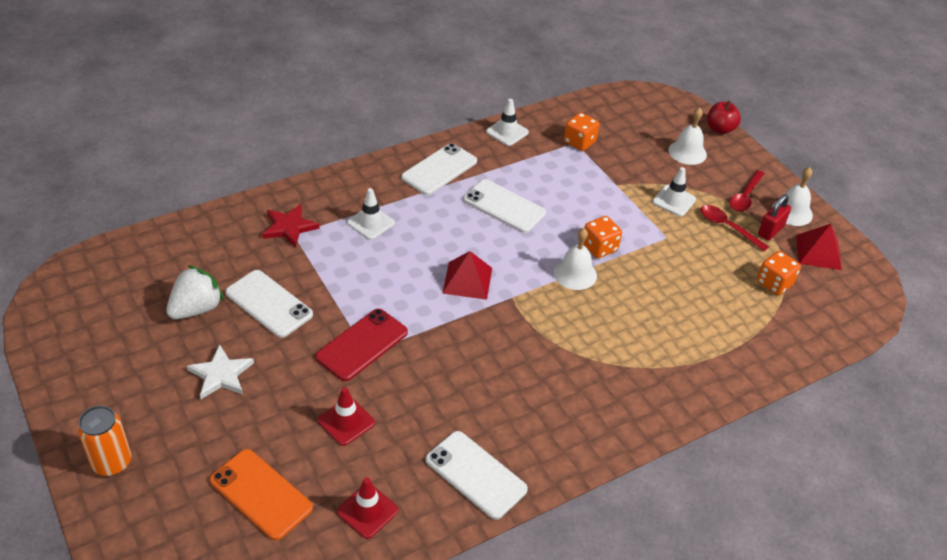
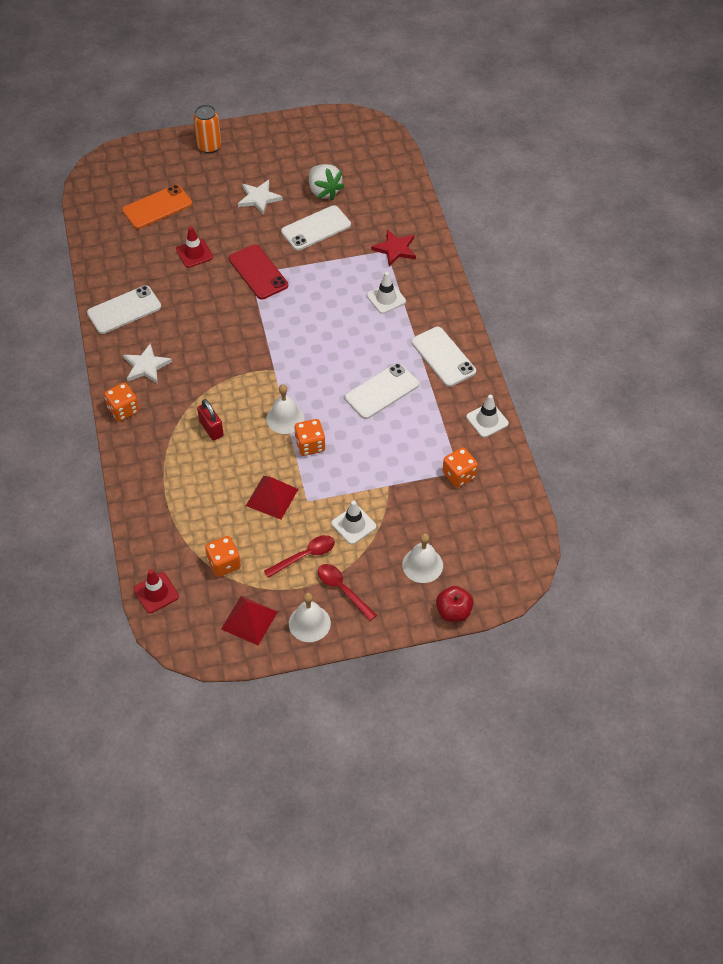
camera: 110 degrees right, 10 degrees up
red traffic cone [337,477,398,539] -> red traffic cone moved to [134,569,179,613]
red pyramid [442,251,492,300] -> red pyramid moved to [246,476,298,519]
red padlock [758,194,791,241] -> red padlock moved to [197,399,224,440]
none -> orange dice [104,382,139,421]
none -> white star [123,343,172,384]

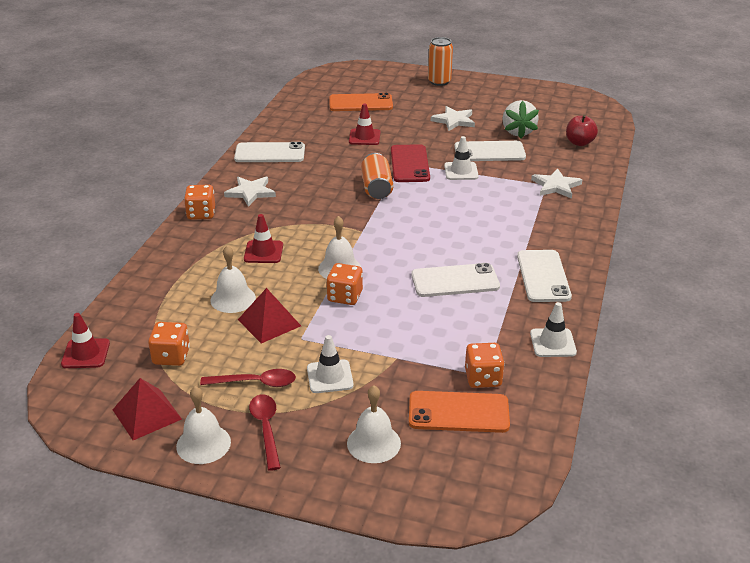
camera: 30 degrees right, 20 degrees down
red padlock [197,399,224,440] -> red traffic cone [244,214,283,263]
white traffic cone [367,272,406,314] -> white traffic cone moved to [444,136,479,180]
red star [371,229,416,266] -> white star [531,168,582,199]
red apple [436,586,473,622] -> red apple moved to [566,115,598,146]
none -> white bell [211,245,256,313]
none -> orange can [361,153,393,199]
none -> orange phone [409,391,510,433]

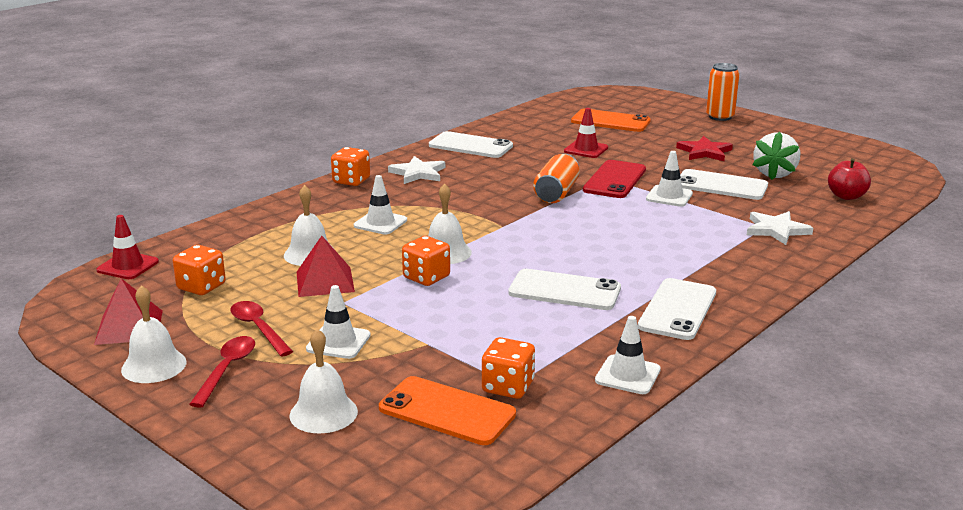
camera: 25 degrees right, 10 degrees down
red spoon [200,369,296,387] -> red spoon turned 150 degrees counterclockwise [230,301,293,357]
red traffic cone [244,214,283,263] -> white traffic cone [354,175,407,234]
white star [431,106,475,132] -> red star [676,136,733,161]

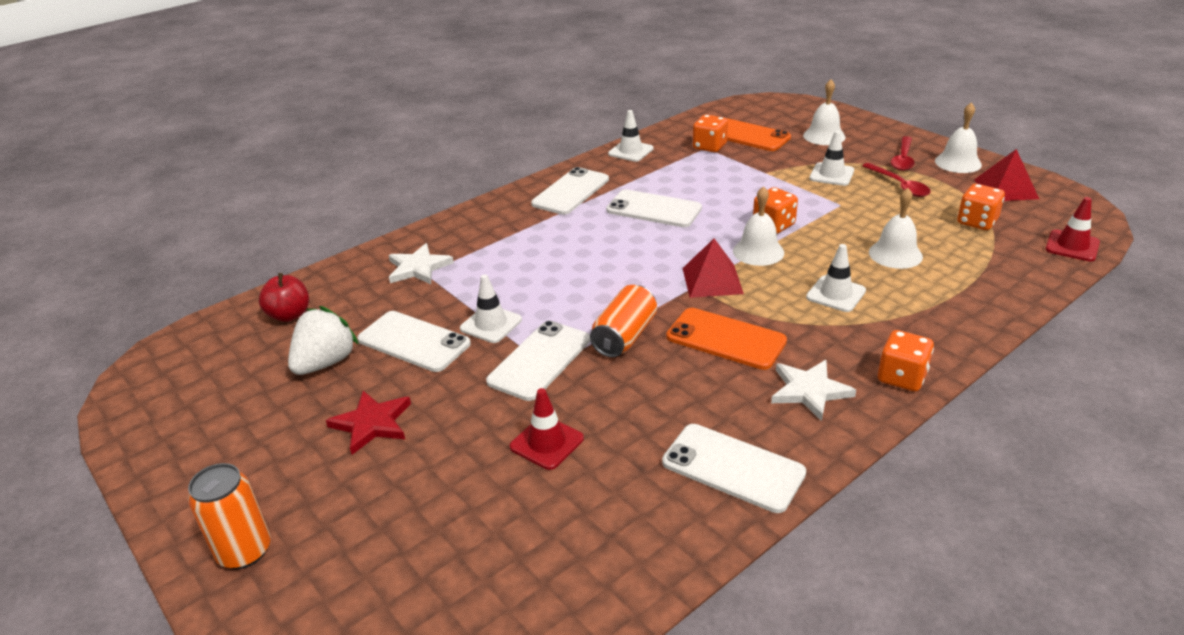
camera: 170 degrees left, 10 degrees up
red pyramid [297,236,355,297] -> red pyramid moved to [682,238,744,298]
orange phone [571,109,651,132] -> orange phone moved to [666,308,787,370]
red phone [583,160,646,198] -> white phone [486,321,590,401]

